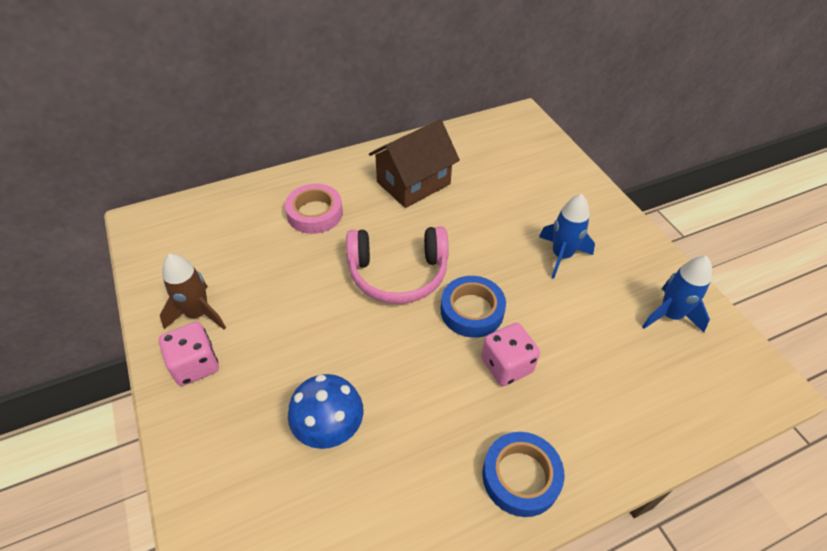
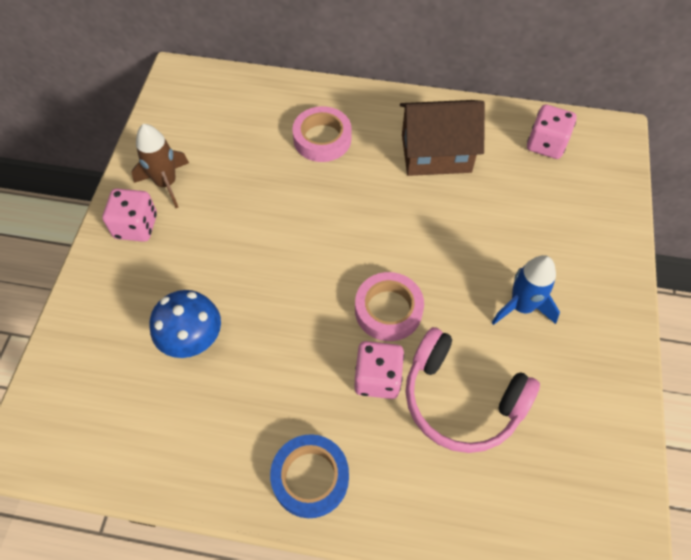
camera: 35 degrees right, 10 degrees up
pink headphones [346,226,449,304] -> pink headphones moved to [406,327,540,453]
blue tape [441,276,506,338] -> pink tape [355,272,424,341]
blue rocket [642,256,712,333] -> none
none -> pink dice [527,104,577,159]

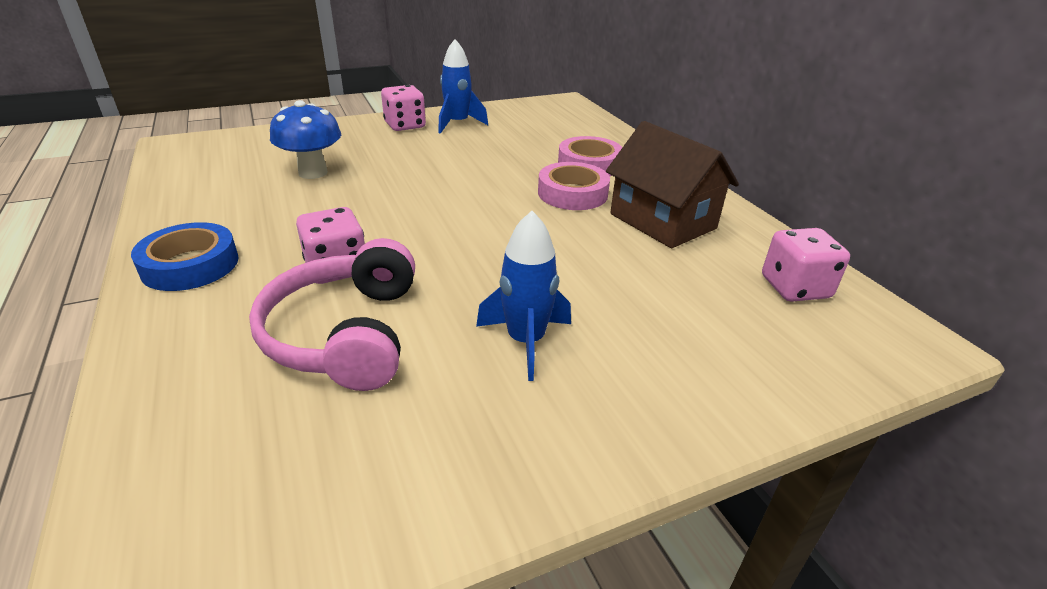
camera: 55 degrees right, 25 degrees down
brown rocket [131,124,189,208] -> blue rocket [438,39,488,134]
pink tape [355,272,424,341] -> pink tape moved to [538,162,610,210]

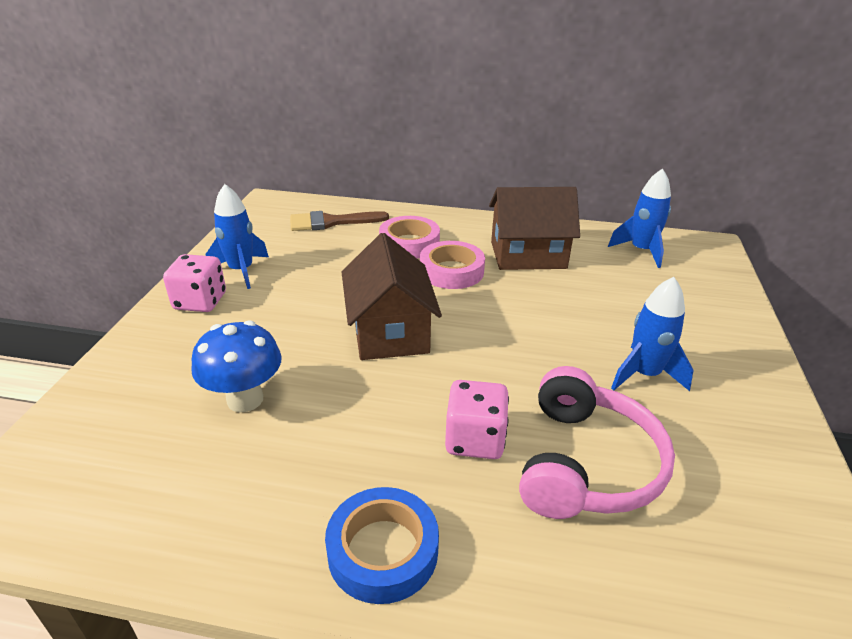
camera: 55 degrees left, 0 degrees up
pink headphones [249,238,415,391] -> pink headphones turned 105 degrees counterclockwise [519,366,675,519]
pink dice [762,228,850,302] -> blue rocket [608,168,671,268]
none -> brown brush [290,211,389,231]
none -> brown house [342,233,442,360]

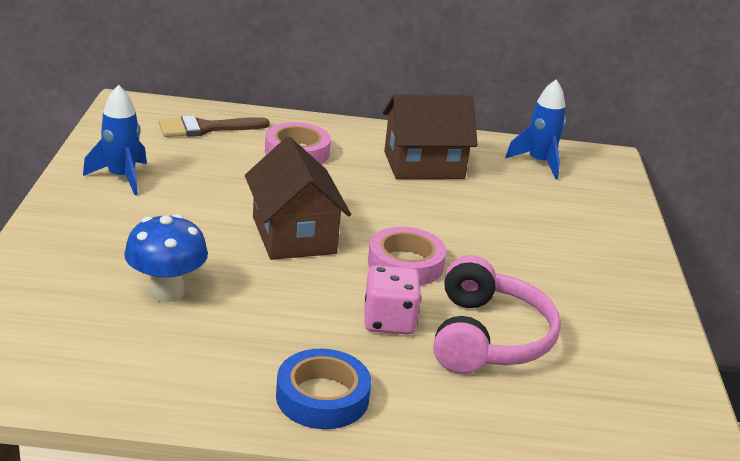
camera: 10 degrees left, 5 degrees down
pink dice [163,254,226,312] -> none
pink tape [420,241,485,289] -> pink tape moved to [368,227,446,285]
blue rocket [611,277,693,391] -> none

